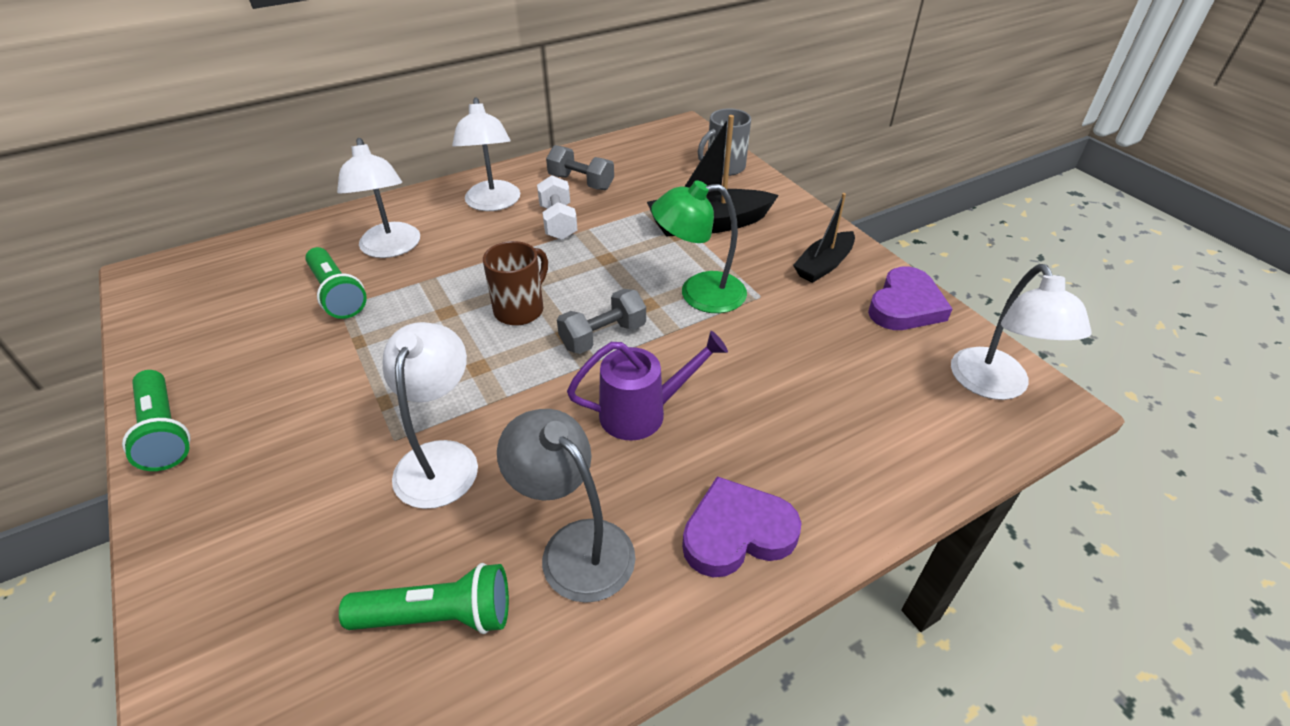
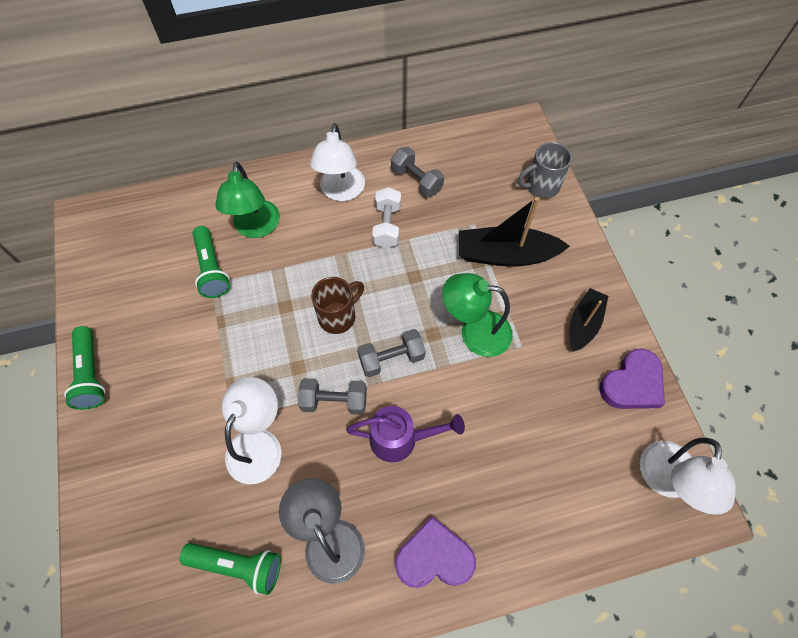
camera: 15 degrees right, 20 degrees up
white lamp [337,138,420,258] -> green lamp [215,161,280,238]
black boat [793,193,855,283] -> black boat turned 150 degrees clockwise [569,288,608,352]
none -> grey dumbbell [298,378,367,415]

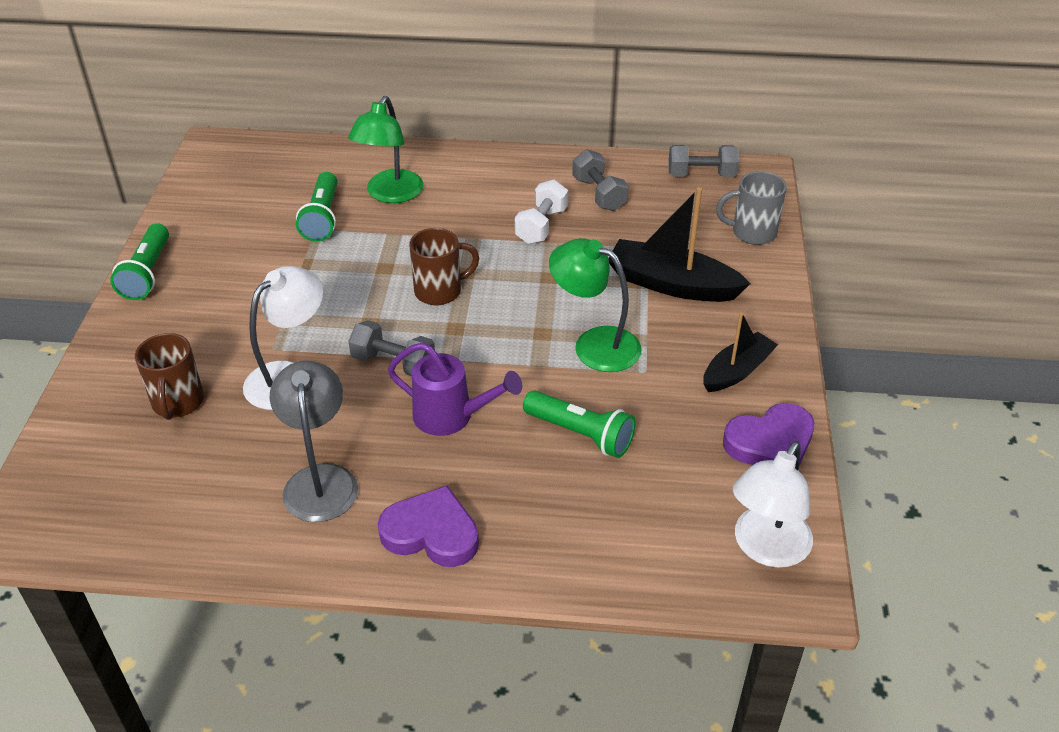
camera: 20 degrees right, 20 degrees down
green flashlight [179,543,281,595] -> green flashlight moved to [523,390,636,458]
white lamp [310,123,365,201] -> none
grey dumbbell [358,329,426,377] -> grey dumbbell moved to [669,145,739,177]
none -> brown mug [135,333,204,420]

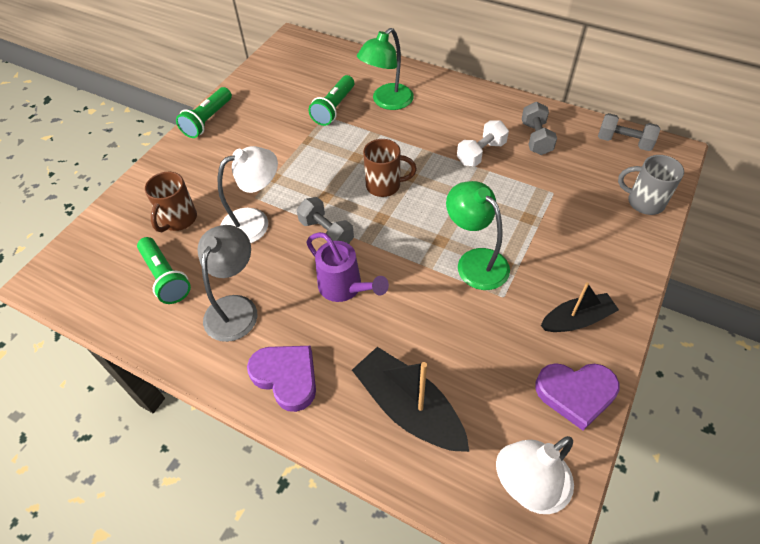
camera: 25 degrees right, 10 degrees up
green flashlight [523,390,636,458] -> green flashlight moved to [137,237,191,304]
black boat [608,187,751,302] -> black boat moved to [352,347,469,452]

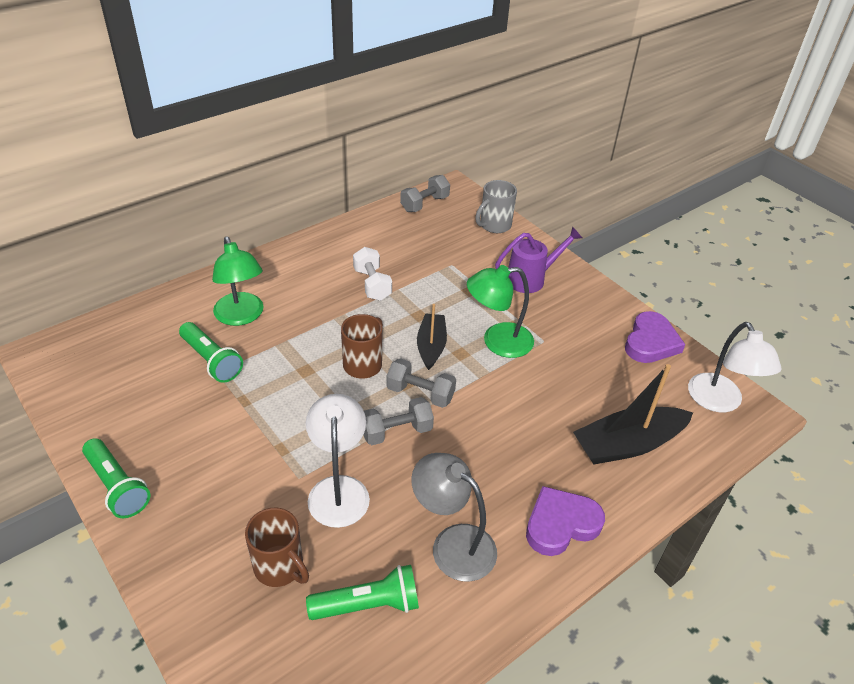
camera: 70 degrees left, 10 degrees down
purple watering can [306,232,389,302] -> purple watering can moved to [495,226,582,293]
grey dumbbell [522,102,557,155] -> grey dumbbell moved to [386,358,456,408]
black boat [541,282,619,332] -> black boat moved to [417,304,447,370]

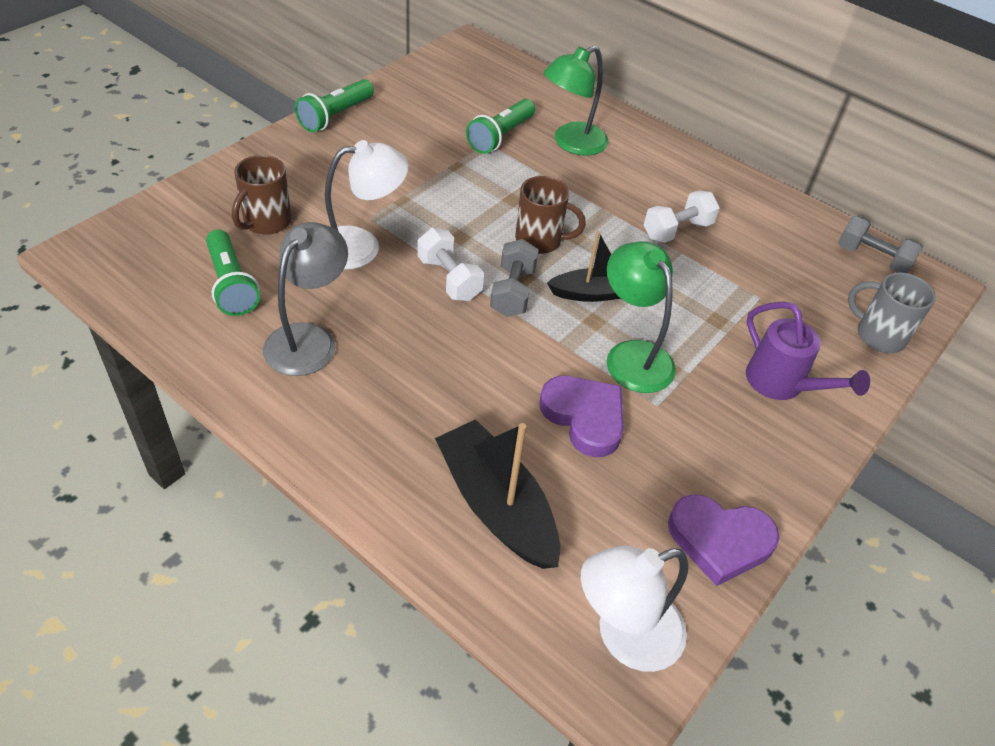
camera: 75 degrees right, 5 degrees up
grey dumbbell [364,397,434,445] -> white dumbbell [418,228,484,301]
purple heart [526,486,605,556] -> purple heart moved to [539,376,624,457]

